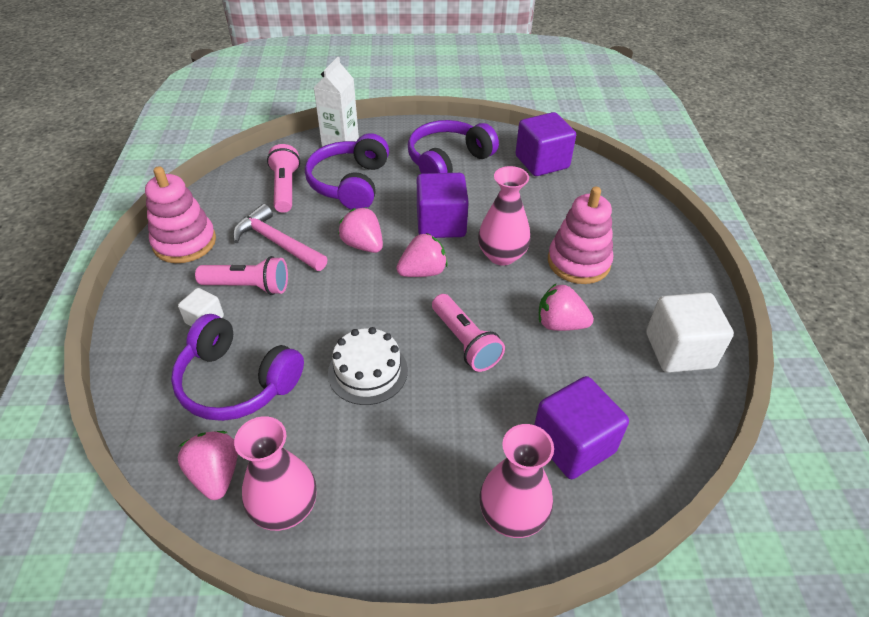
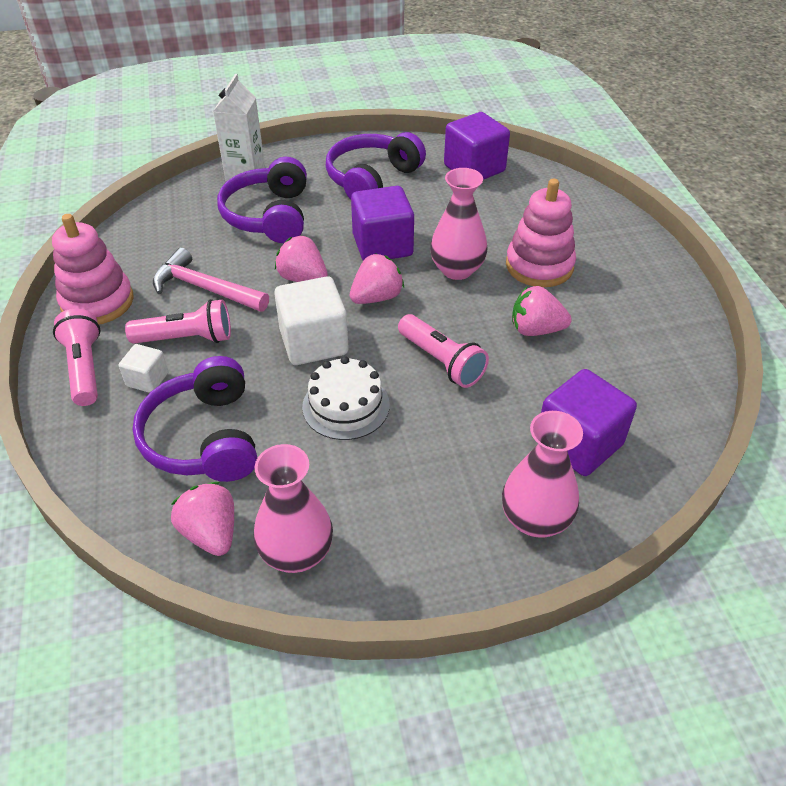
camera: 10 degrees left, 0 degrees up
purple headphones [171,314,304,421] -> purple headphones turned 60 degrees clockwise [132,356,257,482]
pink flashlight [267,144,300,213] -> pink flashlight moved to [53,309,100,406]
white cube [646,292,734,373] -> white cube moved to [274,276,348,365]

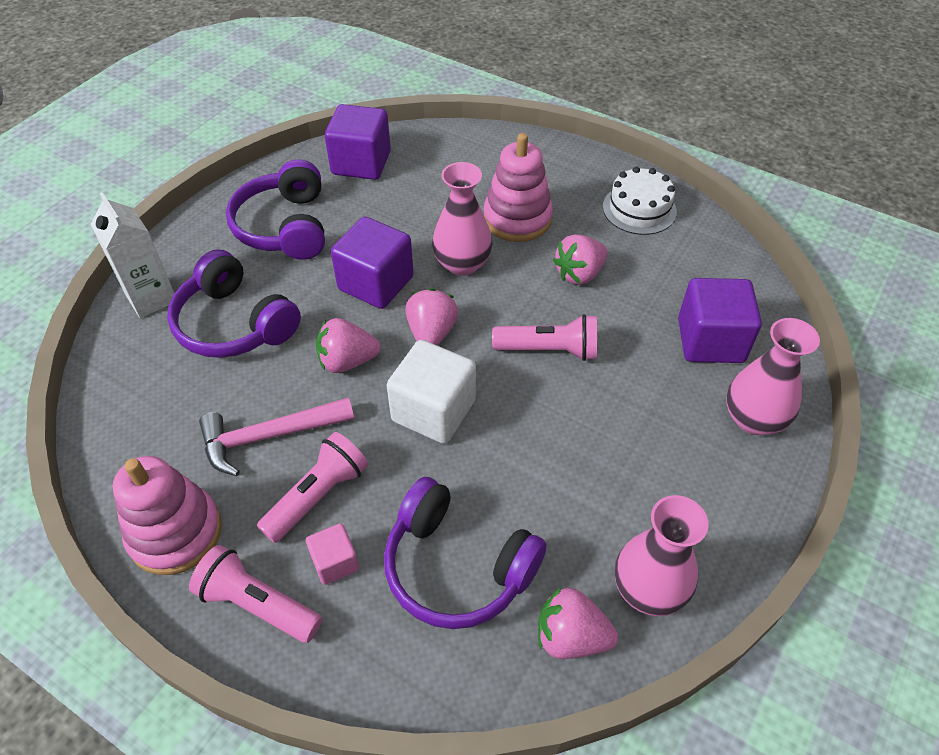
camera: 45 degrees left, 5 degrees up
white cube [119,344,168,393] -> pink cube [306,523,359,585]
white cake [302,356,390,440] -> white cake moved to [603,167,677,235]

